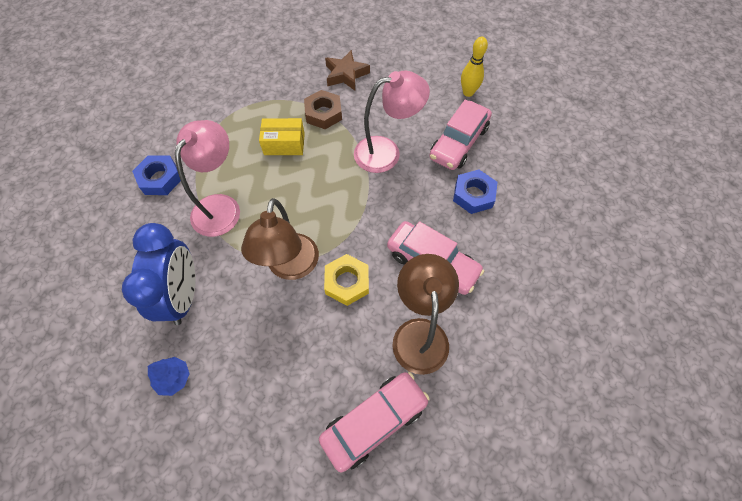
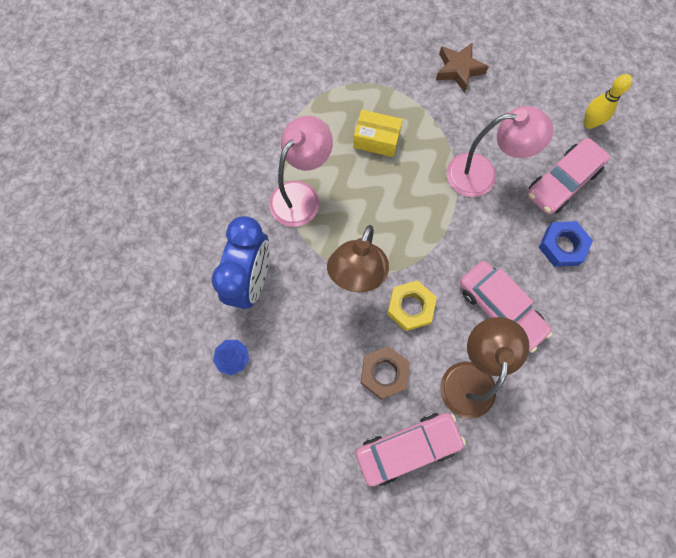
camera: 15 degrees right, 10 degrees up
blue nut [132,155,181,195] -> none
brown nut [304,90,342,129] -> brown nut moved to [361,346,410,400]

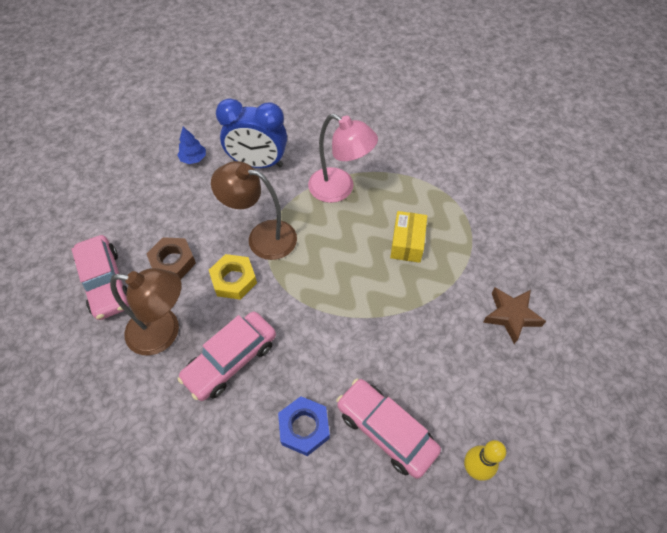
camera: 85 degrees right, 15 degrees down
pink lamp [446,106,553,197] -> none

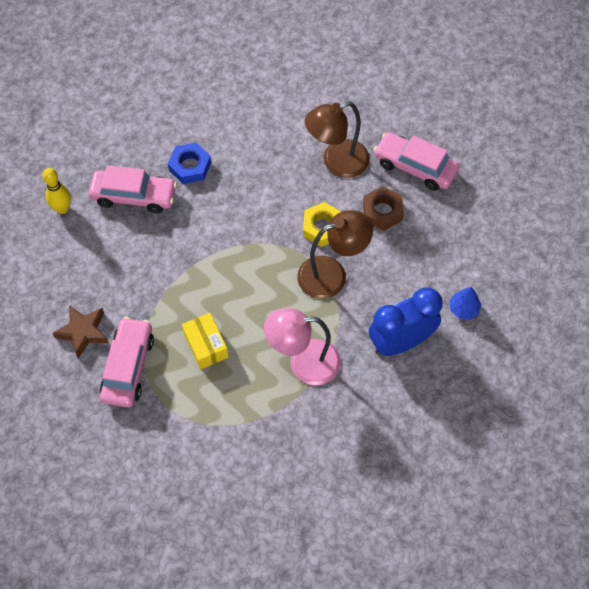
camera: 145 degrees right, 5 degrees up
pink car [177,311,276,401] -> pink car moved to [100,317,154,407]

